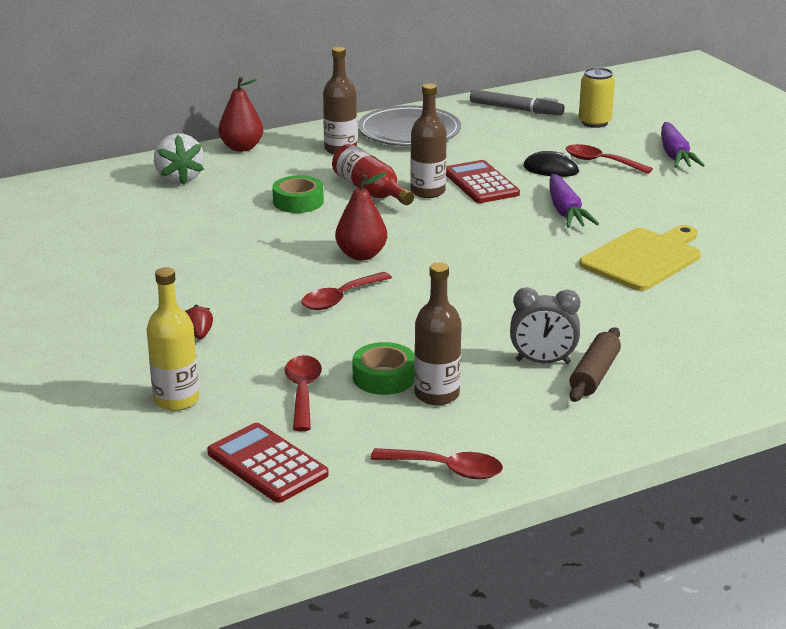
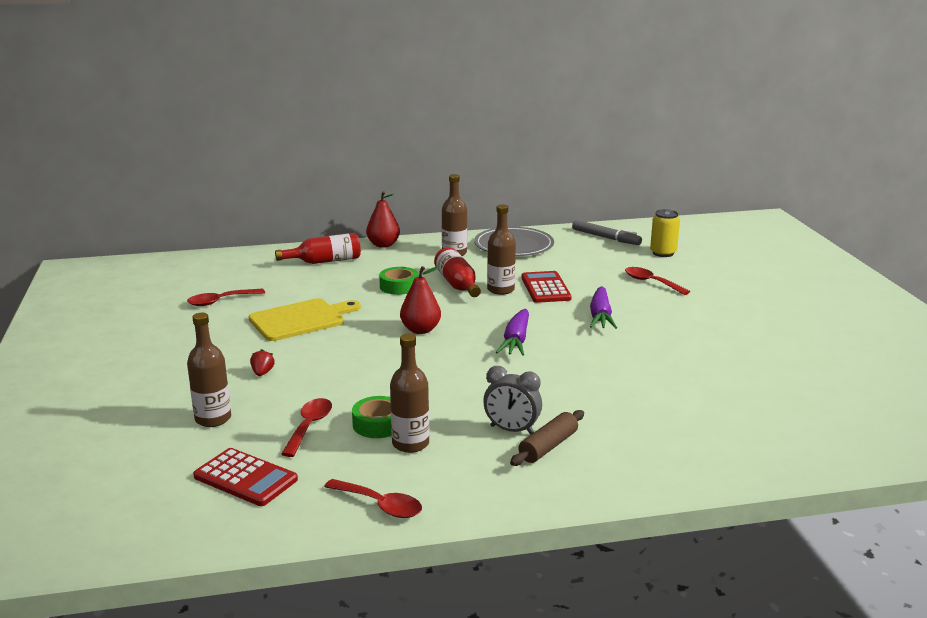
camera: 15 degrees right, 5 degrees down
yellow bottle [146,267,199,411] -> brown bottle [187,313,231,427]
white strawberry [154,133,204,185] -> red bottle [275,233,361,264]
red calculator [207,423,329,503] -> red calculator turned 150 degrees clockwise [193,448,298,506]
red spoon [301,272,392,310] -> red spoon moved to [187,289,265,306]
black mouse [524,151,580,177] -> none
yellow cutting board [579,225,701,291] -> yellow cutting board moved to [249,298,361,341]
purple carrot [661,122,705,167] -> purple carrot moved to [496,309,529,356]

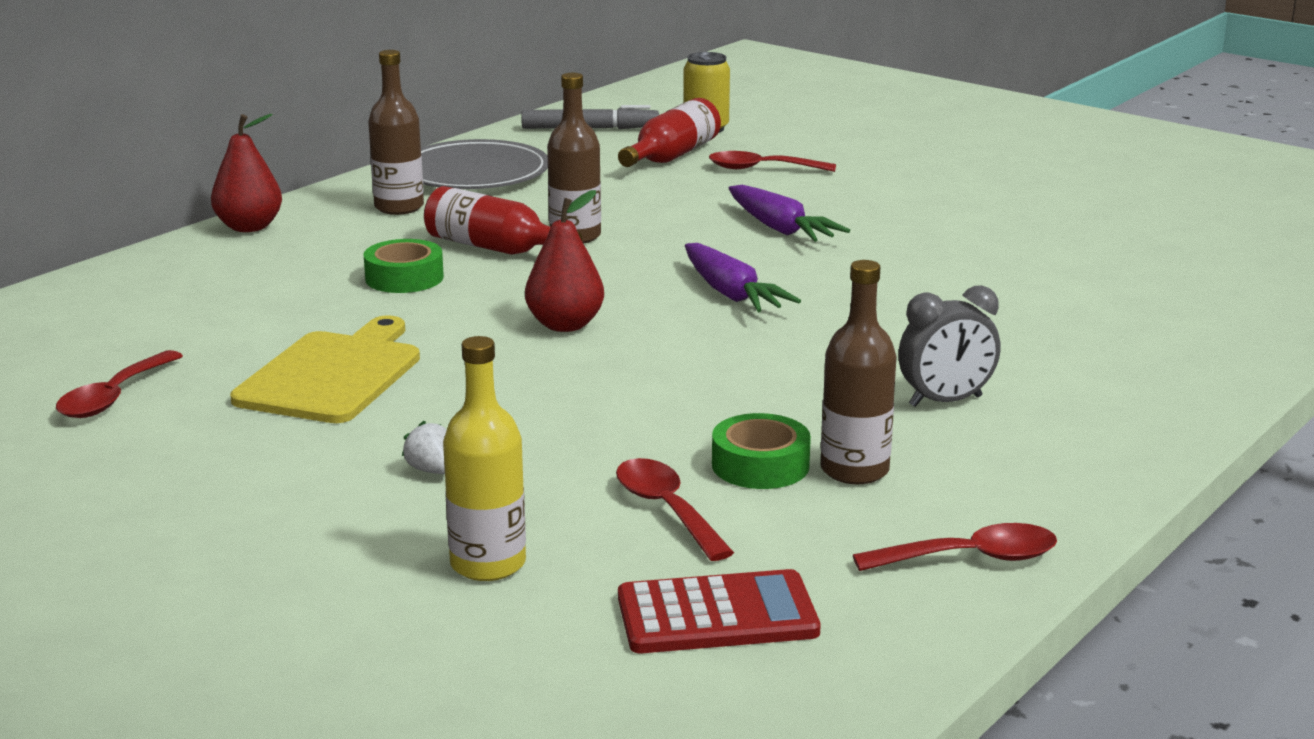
camera: 40 degrees left, 0 degrees up
brown bottle [187,313,231,427] -> yellow bottle [443,336,526,581]
red strawberry [250,349,275,376] -> white strawberry [402,421,447,474]
red bottle [275,233,361,264] -> red bottle moved to [618,98,721,167]
brown rolling pin [510,410,584,466] -> none
red calculator [521,271,572,303] -> none

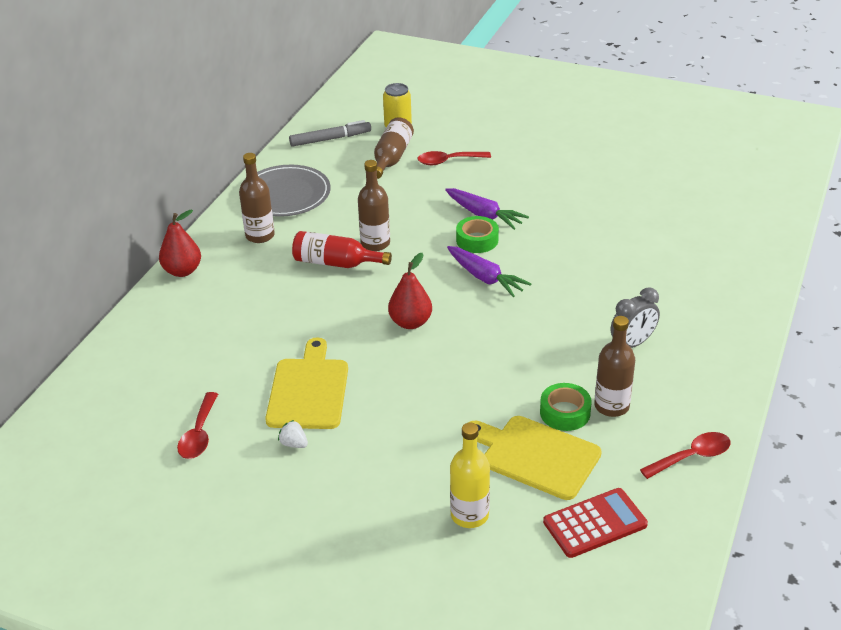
camera: 15 degrees left, 15 degrees up
green tape [363,239,444,293] -> green tape moved to [456,216,499,253]
white strawberry [402,421,447,474] -> white strawberry moved to [278,420,308,448]
red spoon [616,458,734,561] -> yellow cutting board [468,416,602,500]
red bottle [618,98,721,167] -> brown bottle [374,117,414,179]

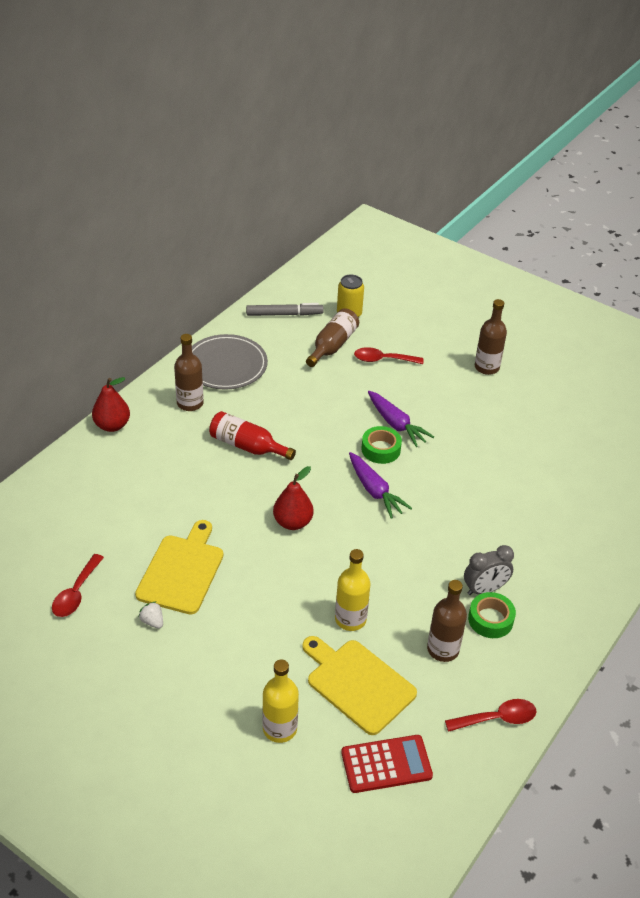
camera: 10 degrees right, 5 degrees up
brown bottle [358,160,390,251] -> brown bottle moved to [475,299,507,375]
green tape [540,383,591,431] -> green tape moved to [468,592,516,638]
none -> yellow bottle [335,549,371,631]

